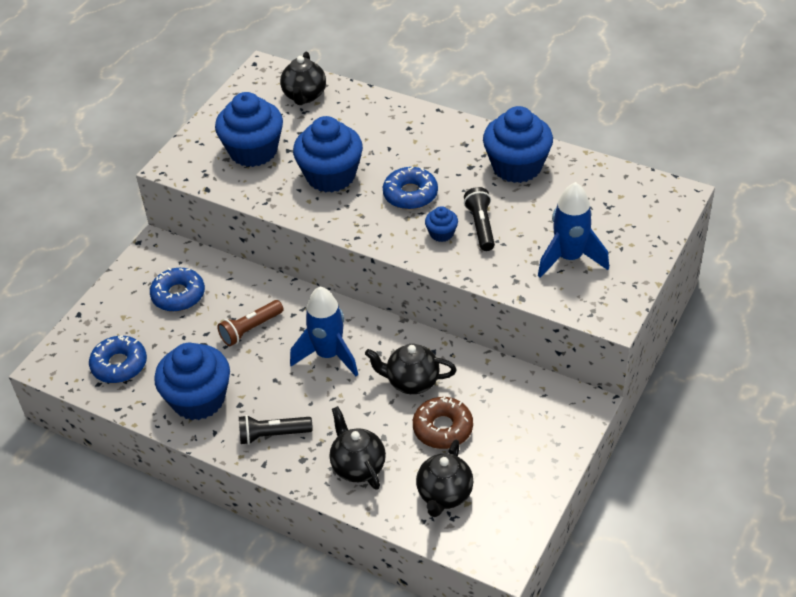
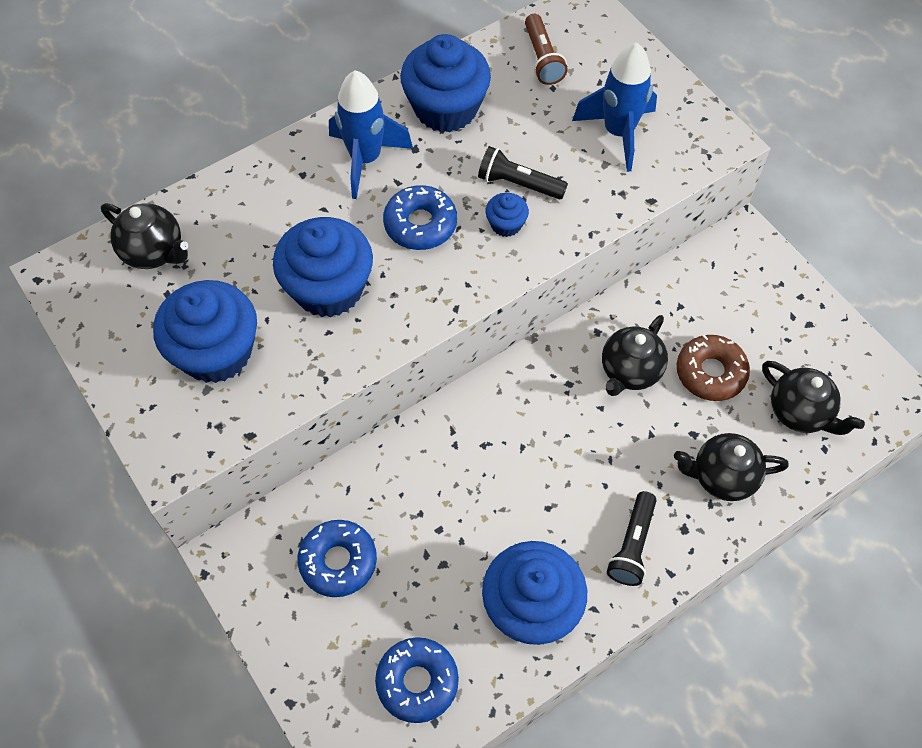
camera: 65 degrees left, 15 degrees up
brown flashlight [217,300,284,346] -> brown flashlight moved to [525,14,568,85]
blue rocket [290,286,358,376] -> blue rocket moved to [329,70,413,199]

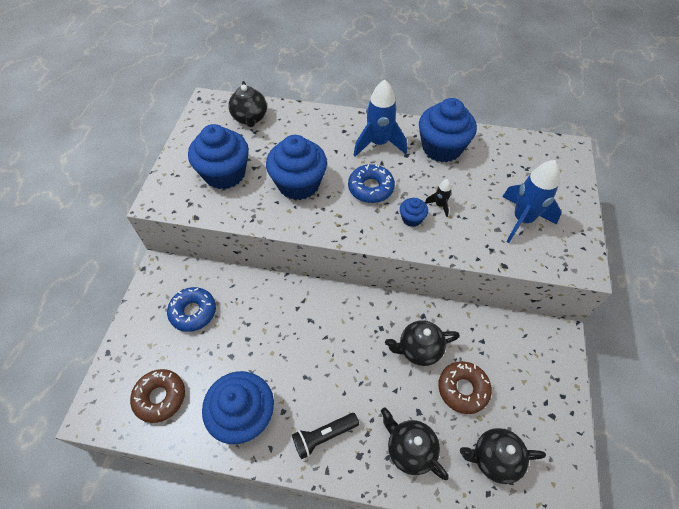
camera: 45 degrees right, 5 degrees down
blue donut [375,637,459,723] -> brown donut [130,369,185,423]
black flashlight [478,146,568,200] -> black rocket [425,179,452,217]
brown flashlight [525,14,568,85] -> none
black teapot [762,361,865,435] -> black teapot turned 90 degrees clockwise [460,428,546,484]

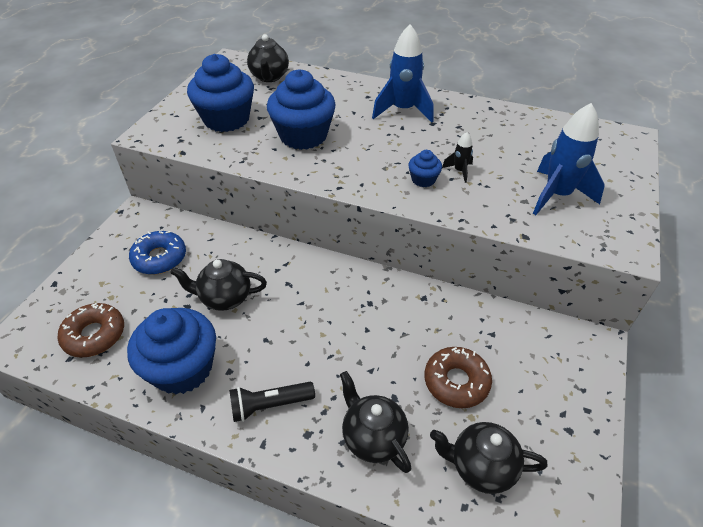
camera: 10 degrees right, 10 degrees down
blue donut [348,164,395,203] -> none
black teapot [385,320,460,366] -> black teapot moved to [170,259,267,311]
blue cupcake [419,98,477,162] -> none

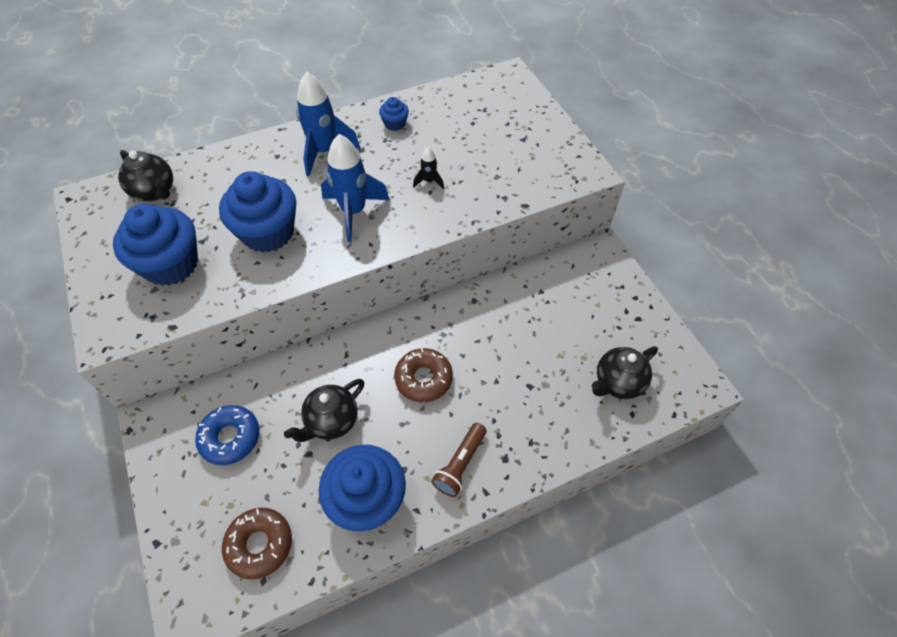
camera: 45 degrees left, 10 degrees up
black flashlight [229,382,315,422] -> brown flashlight [431,423,486,497]
black teapot [340,371,412,473] -> none
blue cupcake [408,150,442,187] -> blue cupcake moved to [379,97,409,131]
brown donut [425,347,492,408] -> brown donut moved to [394,348,453,402]
blue rocket [533,103,605,215] -> blue rocket moved to [321,134,390,242]

